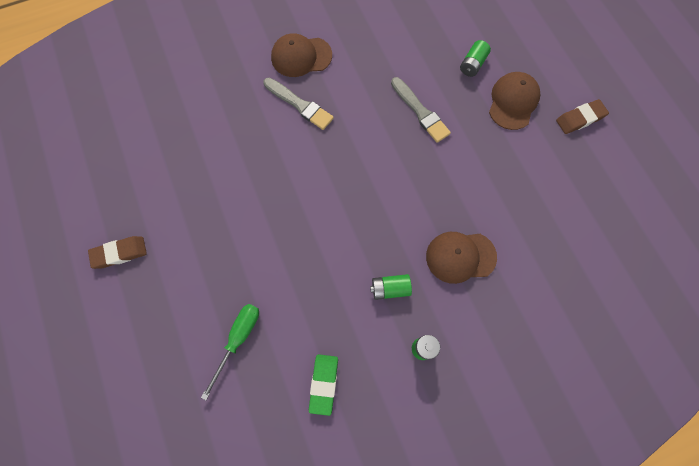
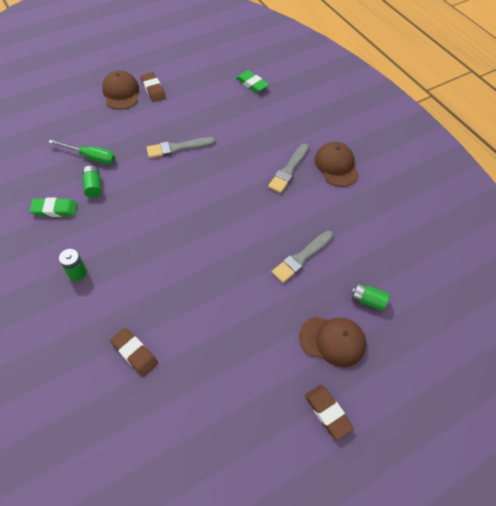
camera: 80 degrees right, 15 degrees down
green battery [370,274,412,300] -> green battery moved to [82,166,102,198]
brown cap [426,232,497,284] -> brown cap moved to [102,71,139,109]
none -> brown eraser [110,328,158,377]
none -> grey brush [146,137,215,158]
none -> green eraser [236,70,269,93]

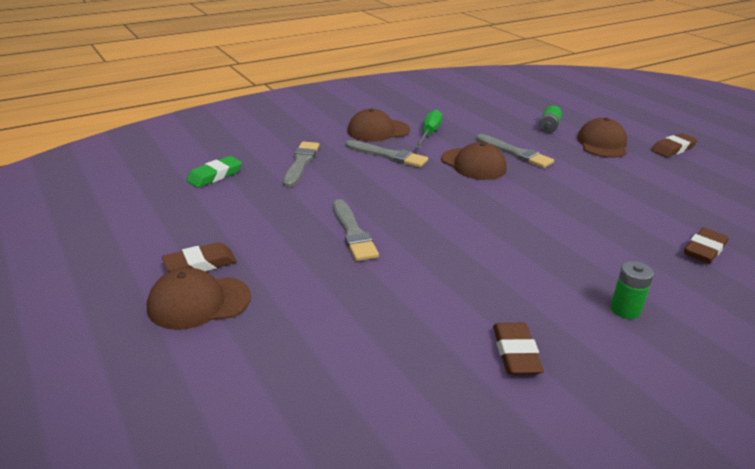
camera: 90 degrees left, 25 degrees down
green eraser [29,198,78,217] -> brown eraser [493,323,544,375]
green screwdriver [48,140,115,164] -> green screwdriver moved to [415,110,442,148]
green battery [82,166,102,198] -> none
none -> grey brush [283,141,319,188]
none -> brown cap [441,142,506,180]

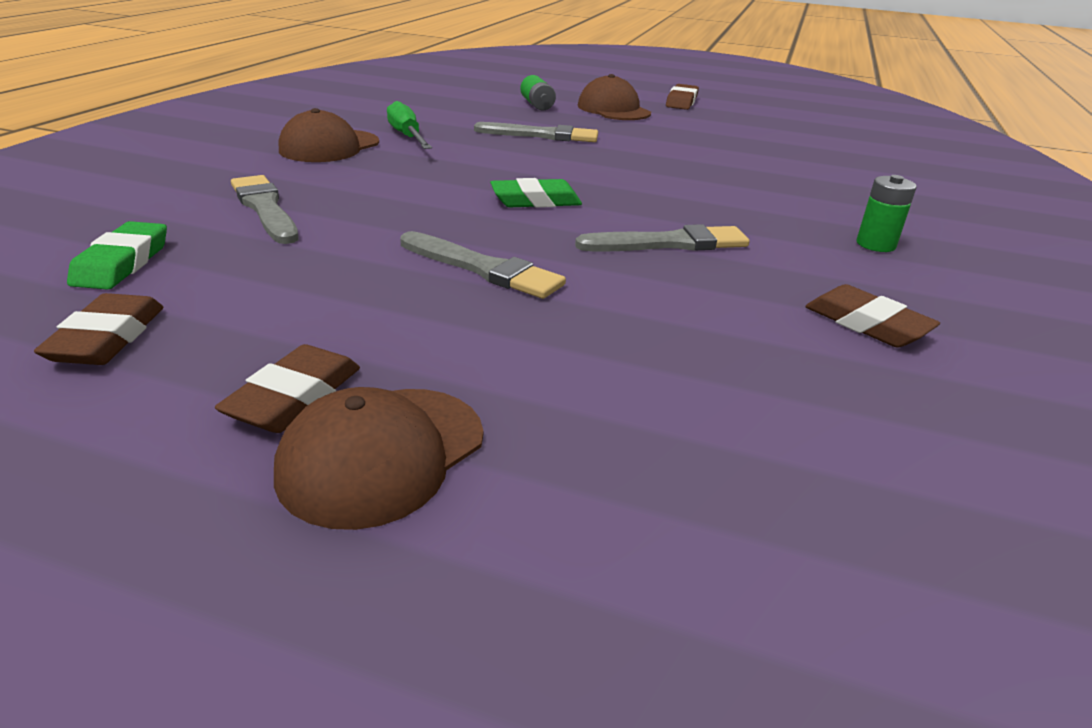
camera: 40 degrees left, 0 degrees up
grey brush [345,140,428,168] -> grey brush moved to [575,224,750,251]
brown cap [441,142,506,180] -> none
brown eraser [684,228,728,264] -> brown eraser moved to [34,293,163,365]
none -> green eraser [490,178,582,208]

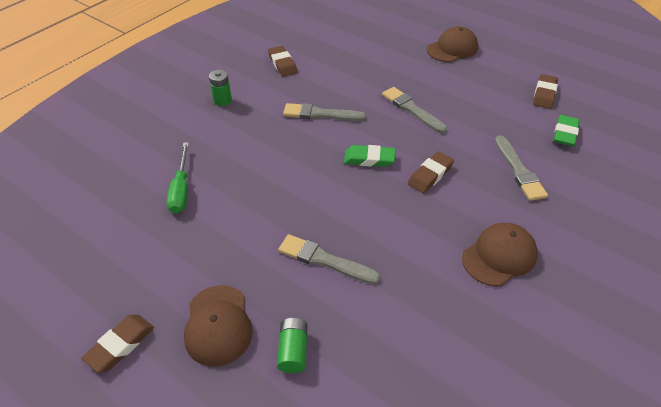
camera: 160 degrees left, 15 degrees up
brown eraser [215,344,360,433] -> brown eraser moved to [408,151,454,193]
green screwdriver [387,101,432,149] -> green screwdriver moved to [167,142,189,214]

